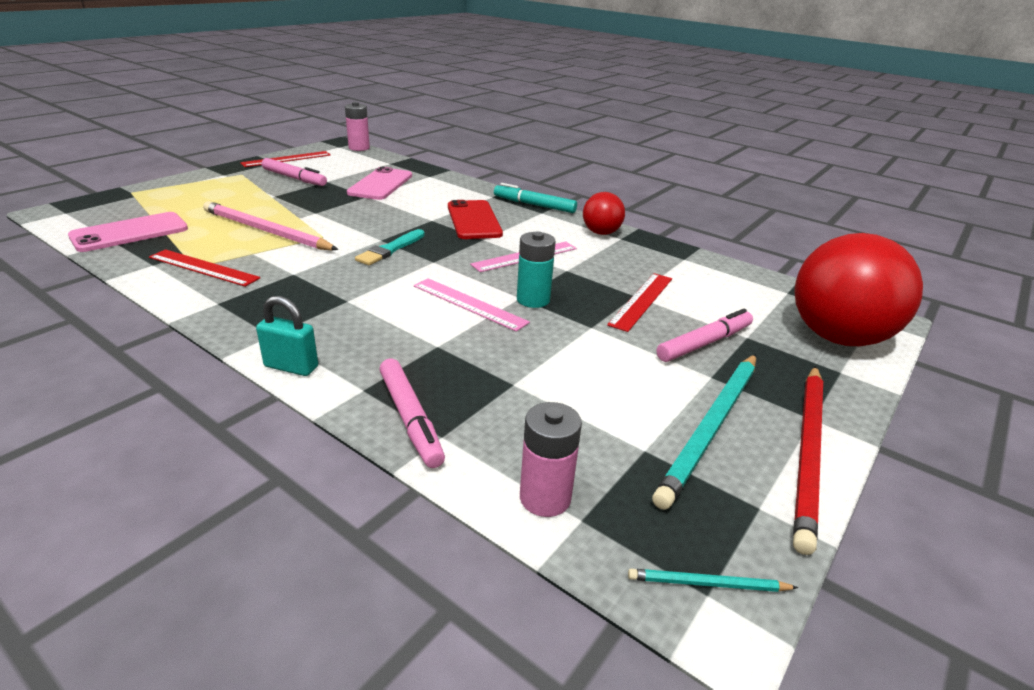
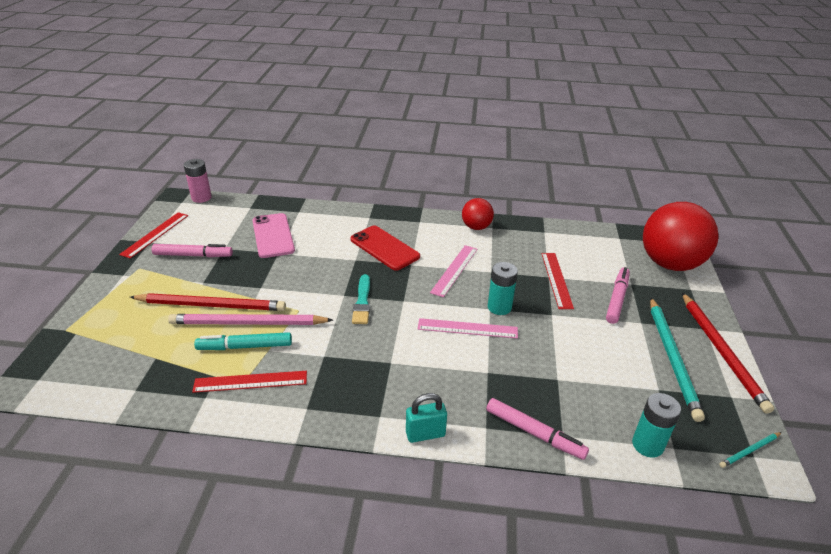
camera: 30 degrees left, 5 degrees up
pink phone [68,212,188,252] -> none
turquoise marker [494,183,577,213] -> turquoise marker moved to [194,332,292,350]
pink battery [520,402,582,517] -> turquoise battery [632,393,681,458]
none -> red pencil [130,293,286,311]

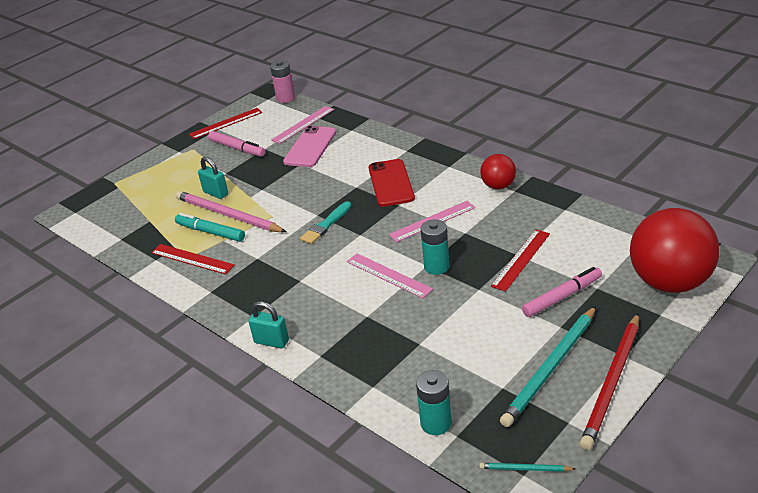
camera: 40 degrees right, 0 degrees up
red pencil [130,293,286,311] -> turquoise padlock [198,157,228,199]
pink marker [486,398,589,460] -> none
none -> pink ruler [271,106,334,144]

